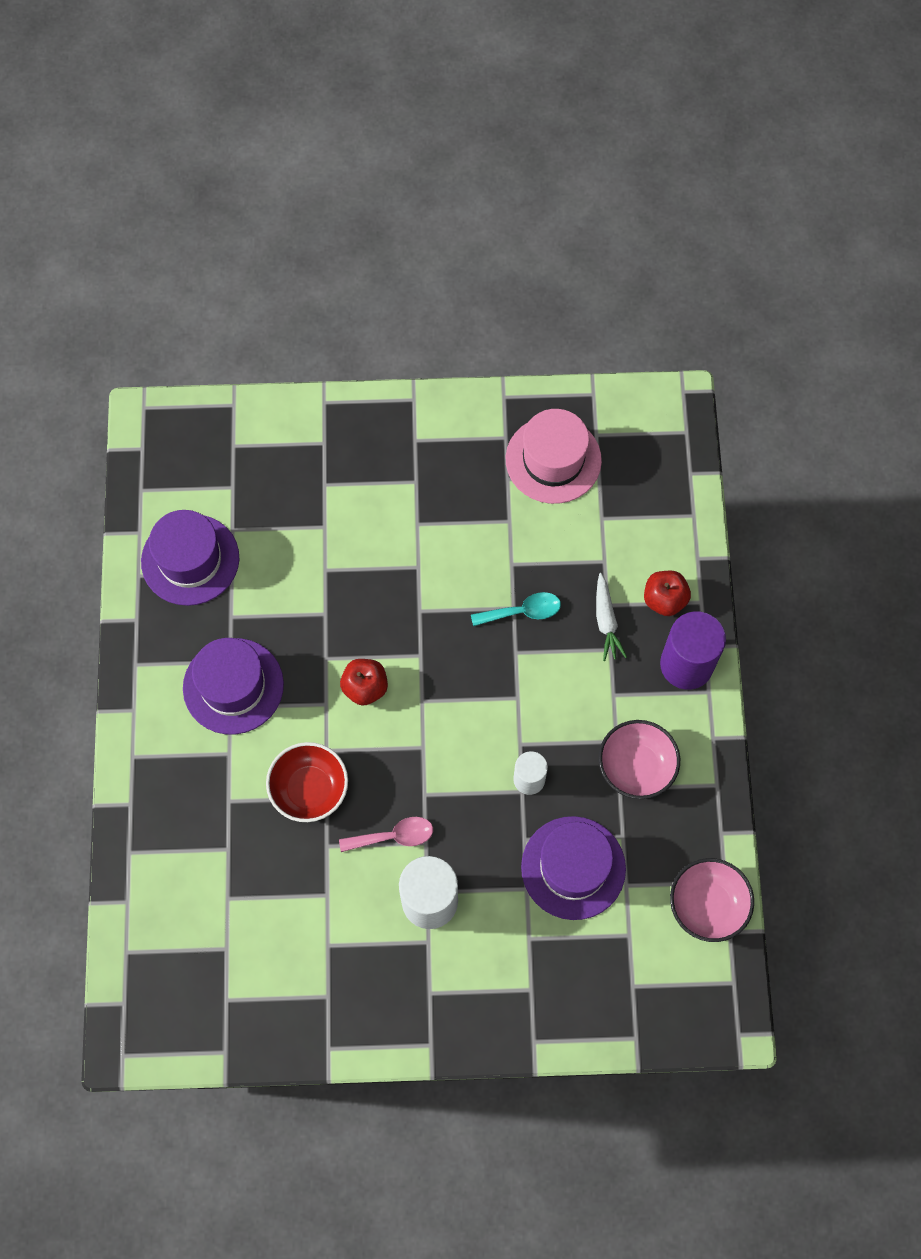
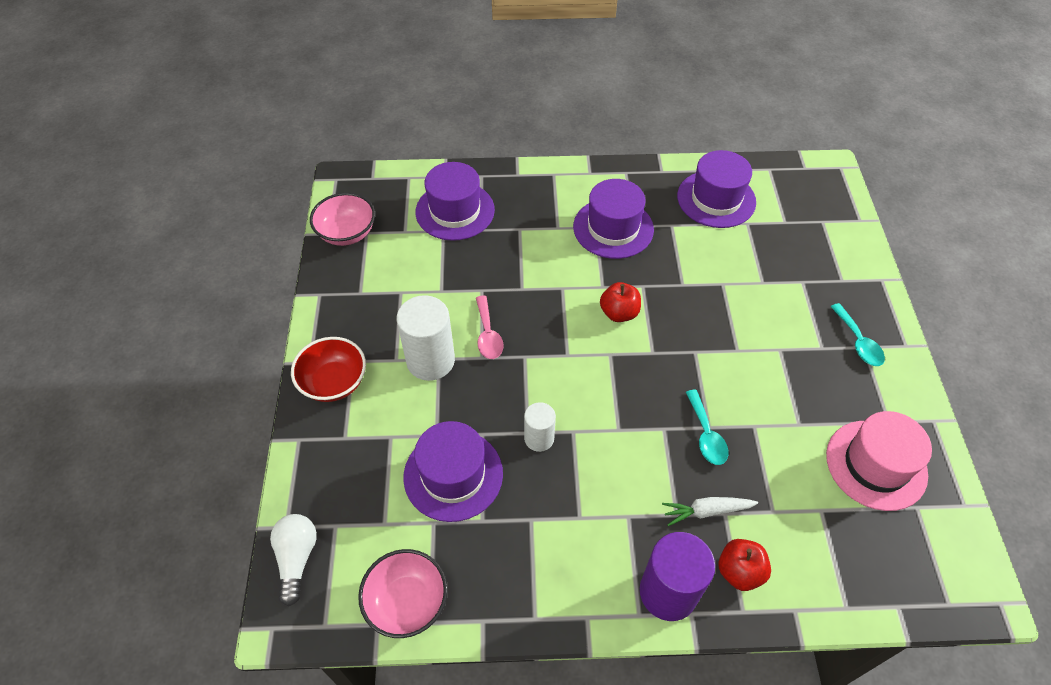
camera: 90 degrees right, 15 degrees down
red bowl [266,742,348,822] -> red bowl moved to [291,337,366,402]
pink bowl [599,720,680,799] -> pink bowl moved to [310,193,375,246]
none -> white light bulb [270,514,317,606]
none -> purple hat [415,162,495,241]
none -> turquoise spoon [830,303,885,366]

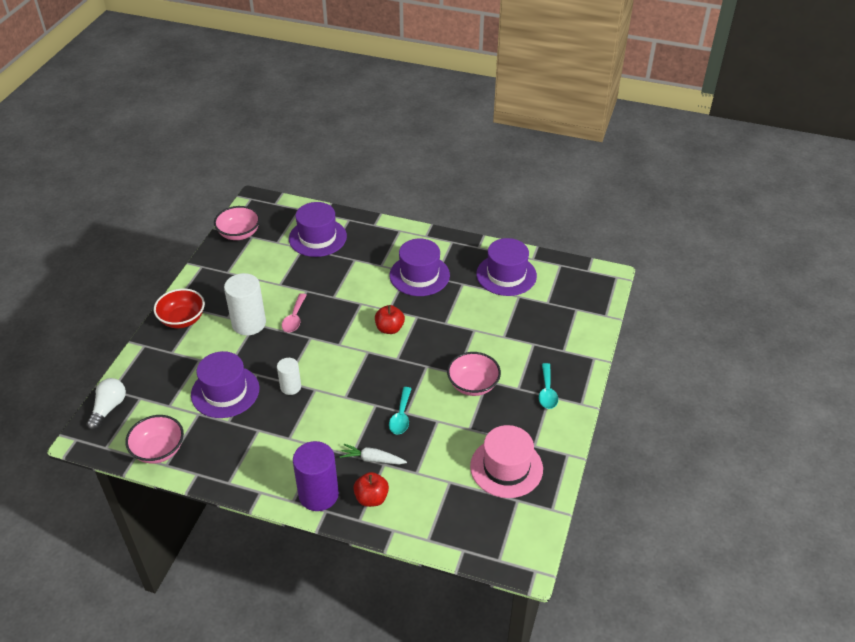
camera: 20 degrees right, 10 degrees down
none -> pink bowl [447,352,501,396]

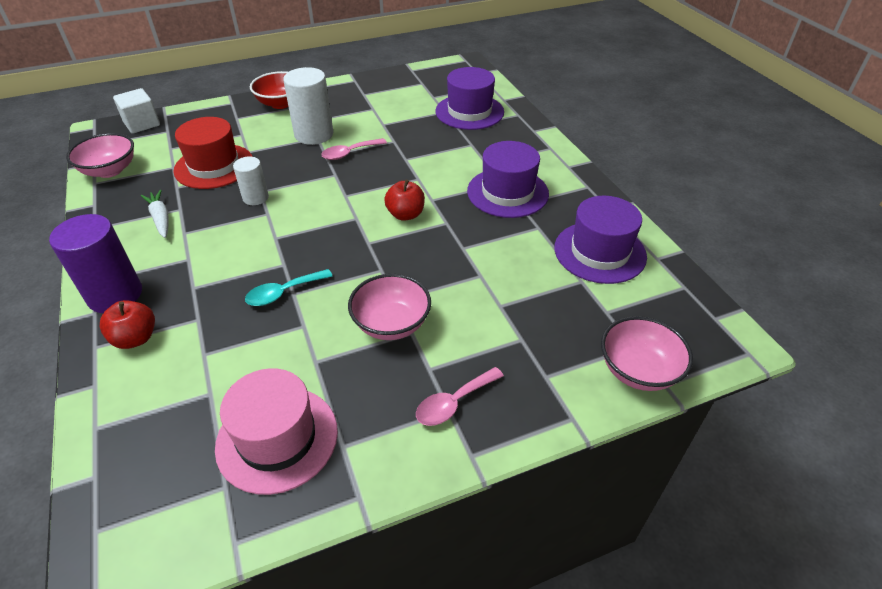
camera: 50 degrees right, 0 degrees up
white light bulb [87,378,126,430] -> white cube [113,88,160,134]
purple hat [191,351,259,418] -> red hat [173,117,253,189]
pink bowl [214,206,260,240] -> pink bowl moved to [601,316,693,391]
white carrot [339,444,407,464] -> white carrot moved to [141,190,169,238]
turquoise spoon [539,363,558,409] -> pink spoon [416,367,504,426]

